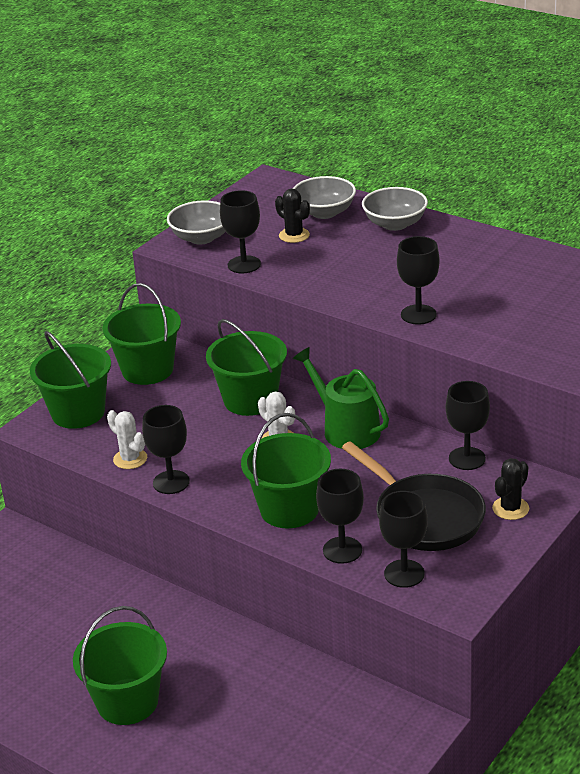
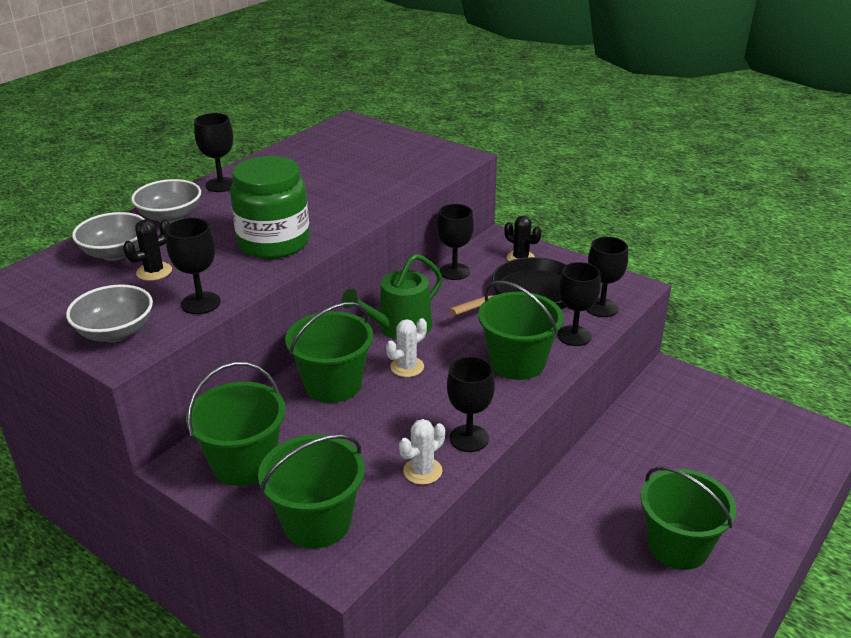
camera: 90 degrees left, 0 degrees up
black goblet [397,236,440,325] -> black goblet moved to [194,113,233,192]
none -> green jar [230,156,310,259]

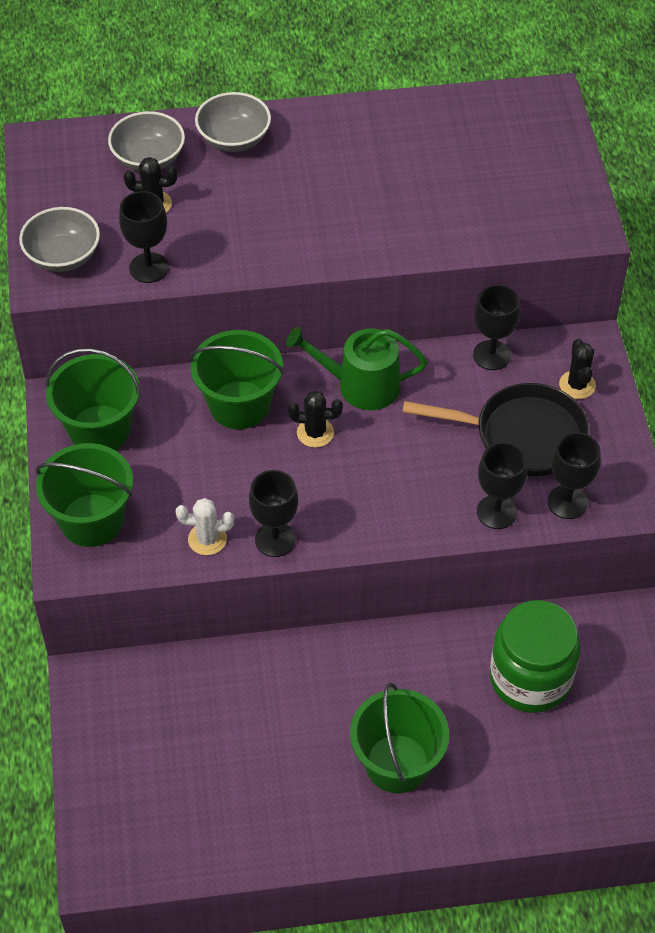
camera: 45 degrees right, 20 degrees up
black goblet [194,113,233,192] -> none
green jar [230,156,310,259] -> green jar moved to [490,600,580,713]
white cactus [386,318,427,377] -> black cactus [288,391,343,448]
green bucket [478,281,564,380] -> none

